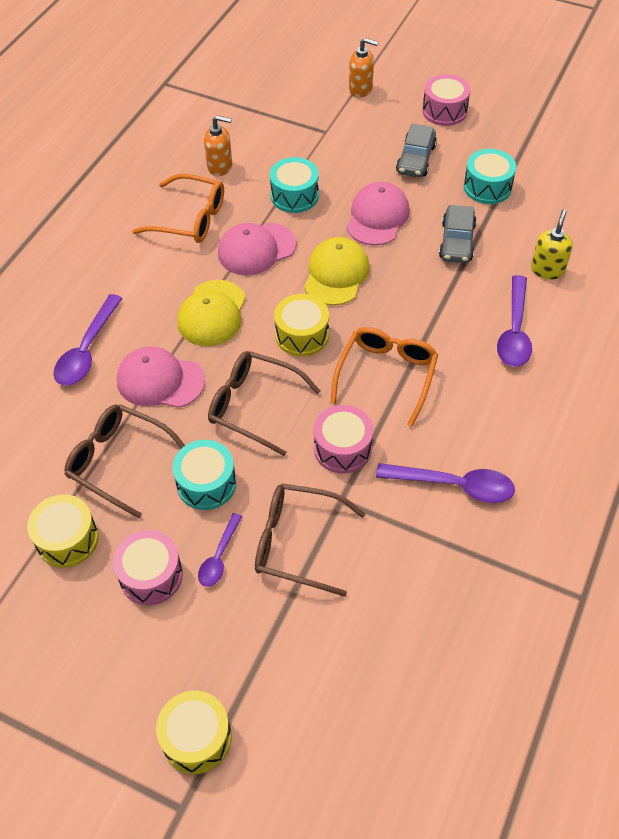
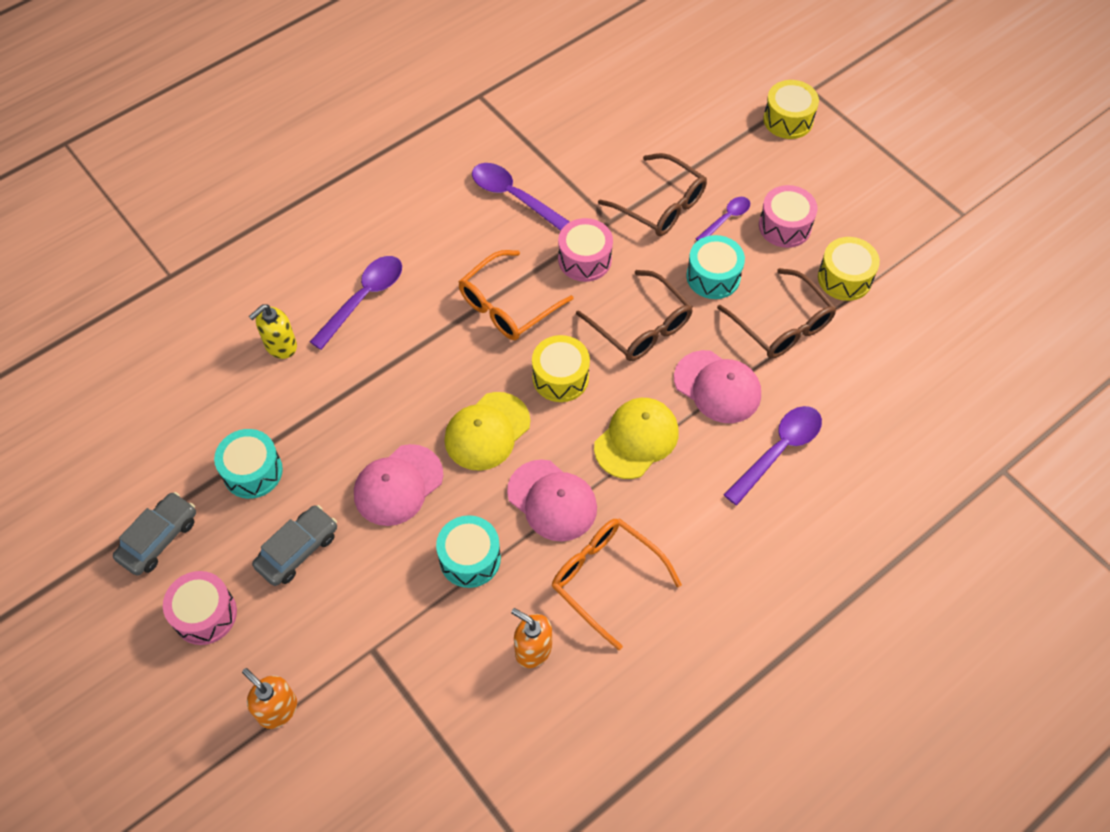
camera: 155 degrees left, 5 degrees up
pink cap [218,223,296,275] -> pink cap turned 45 degrees clockwise [507,459,597,541]
grey car [439,205,477,263] -> grey car moved to [113,492,196,576]

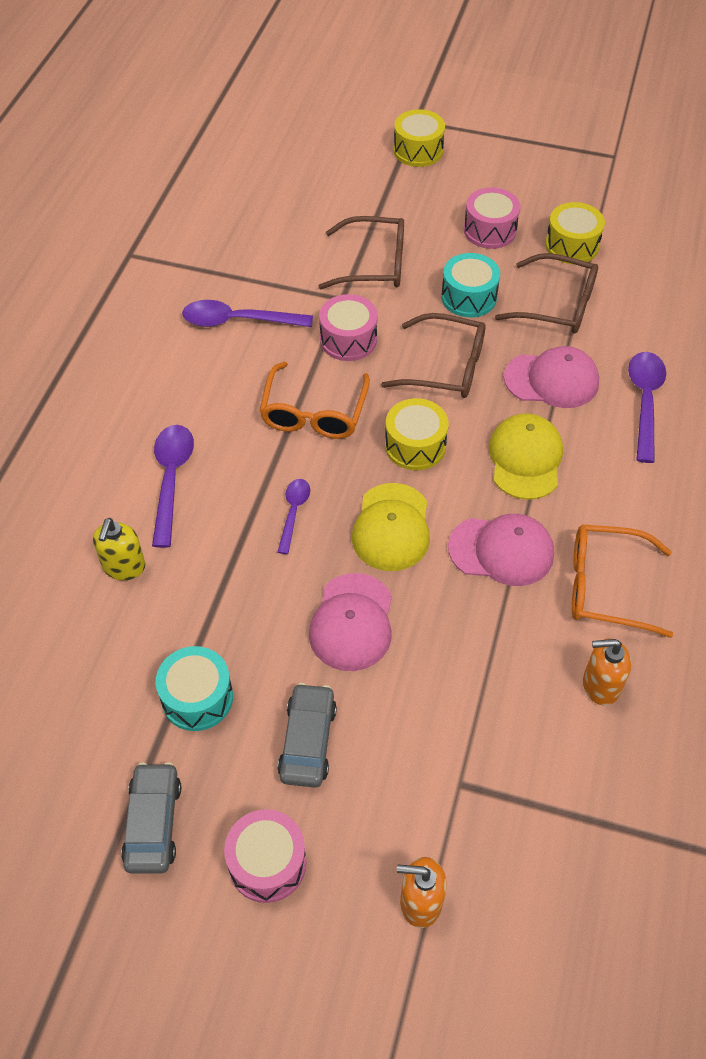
camera: 35 degrees left, 5 degrees down
turquoise drum [436,515,501,588] -> none
purple spoon [696,197,750,241] -> purple spoon moved to [278,479,310,554]

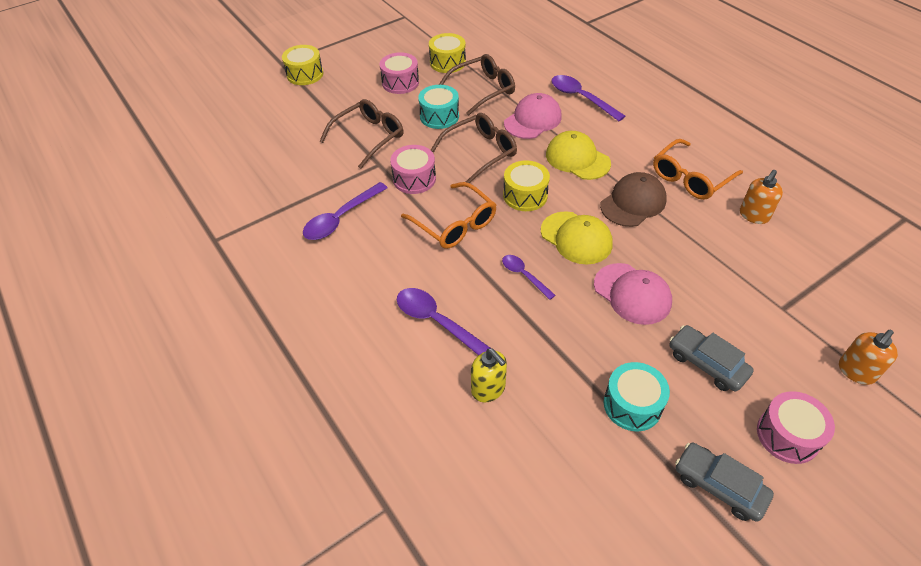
camera: 50 degrees left, 5 degrees down
pink cap [448,514,554,586] -> brown cap [600,172,667,227]

